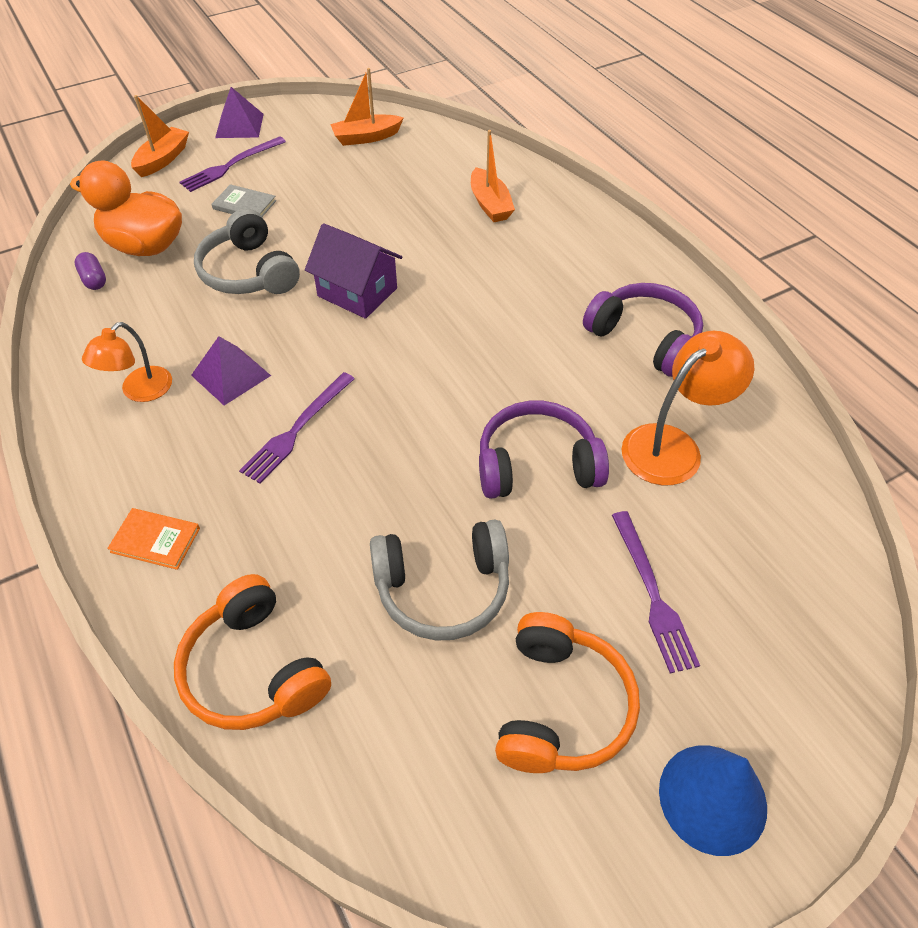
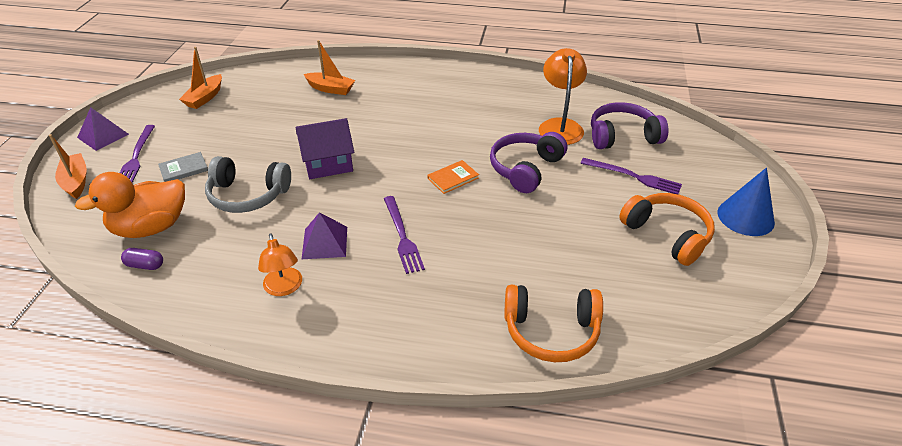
camera: 50 degrees left, 10 degrees down
orange book [107,508,200,570] -> orange book moved to [427,160,479,194]
grey headphones [370,520,509,641] -> none
purple headphones [583,283,703,377] -> purple headphones moved to [591,102,669,149]

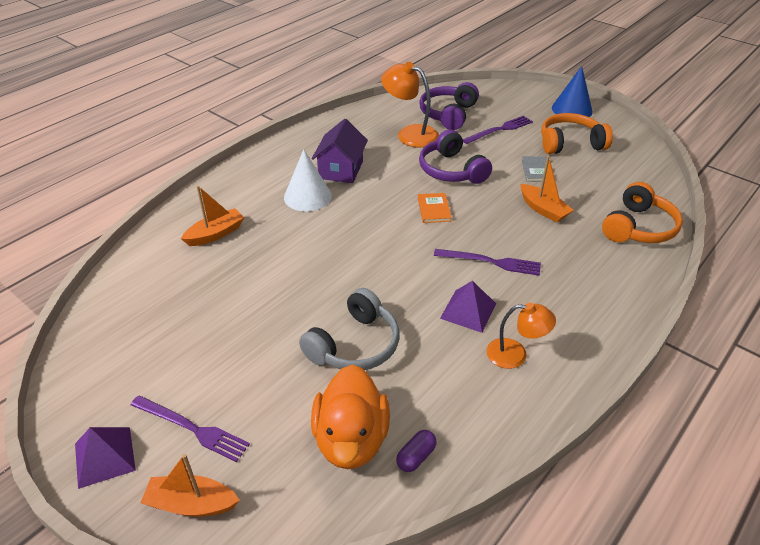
camera: 60 degrees left, 0 degrees up
grey book [158,152,208,182] -> grey book moved to [521,156,548,182]
orange boat [179,47,222,109] -> orange boat moved to [520,156,574,223]
purple house [296,118,354,179] -> purple house moved to [312,119,368,183]
none -> white cone [284,149,332,211]

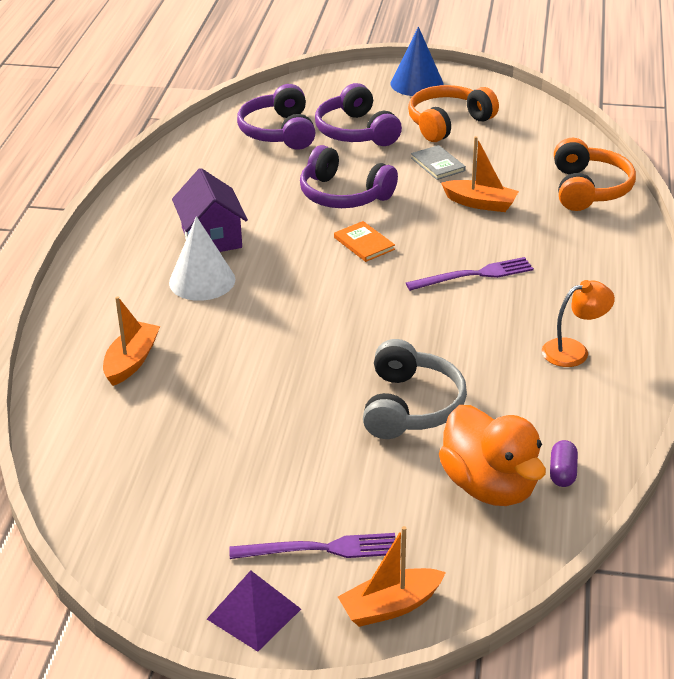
camera: 30 degrees left, 5 degrees down
orange lamp [381,62,439,147] -> none
purple pyramid [440,281,496,333] -> none
purple fork [463,116,533,144] -> purple headphones [315,83,402,146]

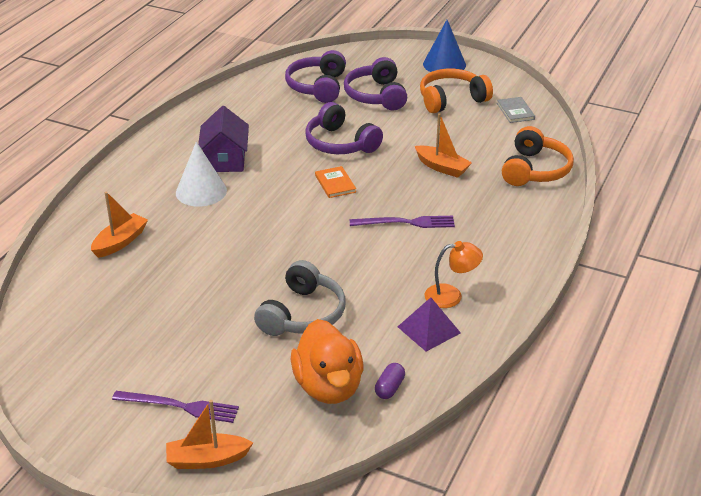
camera: 15 degrees right, 0 degrees up
purple pyramid [207,570,301,652] -> purple pyramid moved to [398,297,461,352]
grey book [411,145,466,180] -> grey book moved to [497,97,535,123]

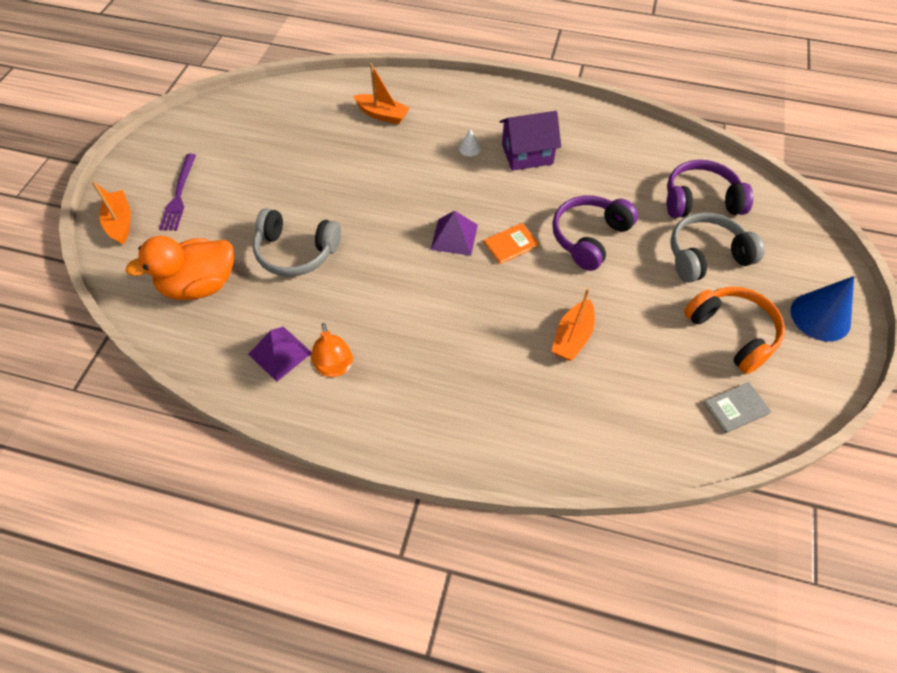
camera: 80 degrees right, 20 degrees up
white cone [176,142,227,207] -> white cone [459,128,481,156], size x0.46
purple headphones [344,57,407,110] -> grey headphones [670,212,765,283]
purple fork [350,216,455,228] -> none
purple capsule [375,363,405,399] -> none
orange headphones [502,126,574,186] -> none
none -> purple pyramid [431,211,478,256]

